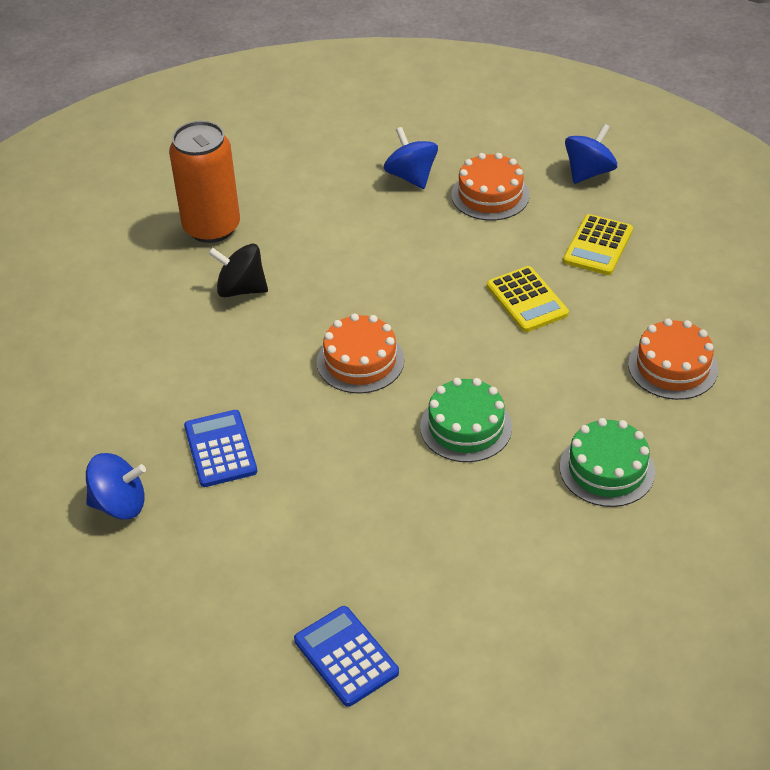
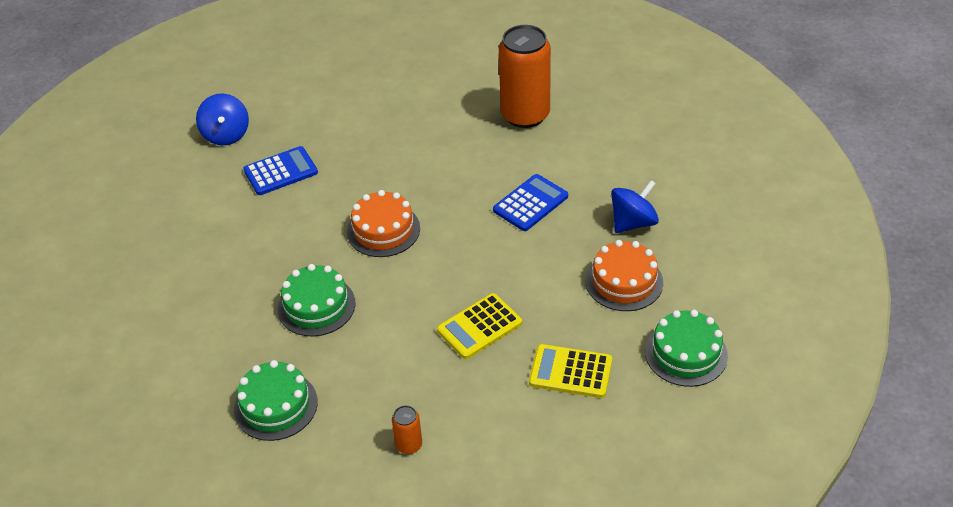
camera: 80 degrees right, 0 degrees up
black spinning top [208,244,268,297] -> none
blue calculator [294,606,399,707] -> blue calculator moved to [493,174,568,231]
blue spinning top [565,124,617,184] -> green cake [645,310,728,387]
orange cake [628,318,718,400] -> orange can [392,405,422,454]

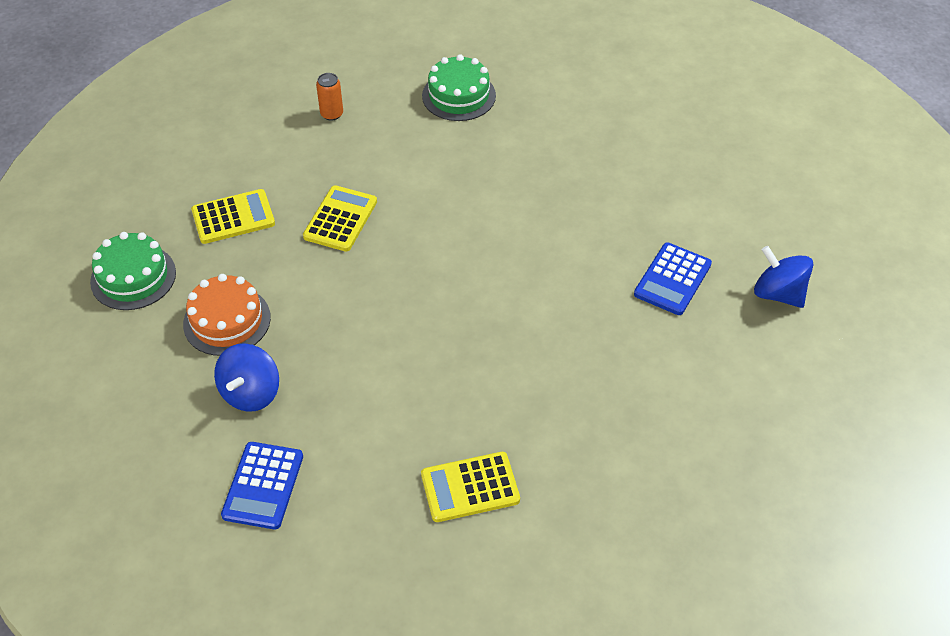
camera: 145 degrees right, 5 degrees up
green cake [278,264,356,336] -> none
orange cake [347,190,420,257] -> none
blue calculator [493,174,568,231] -> blue calculator moved to [221,442,303,530]
orange can [499,25,551,128] -> yellow calculator [421,452,520,522]

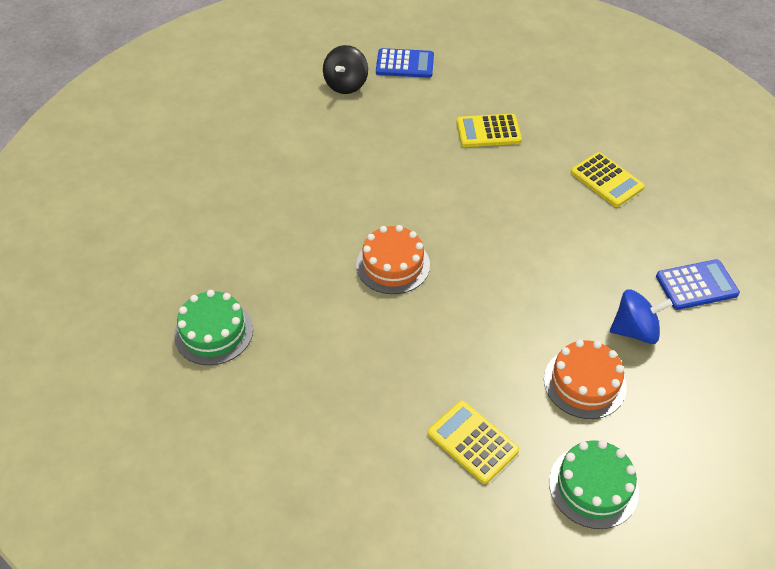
camera: 115 degrees left, 0 degrees up
yellow calculator [303,185,377,252] -> yellow calculator moved to [456,114,522,147]
orange can [316,73,343,121] -> none
blue calculator [634,242,712,315] -> blue calculator moved to [376,48,434,78]
blue spinning top [754,246,814,308] -> black spinning top [323,45,368,94]
none -> orange cake [356,225,430,294]

